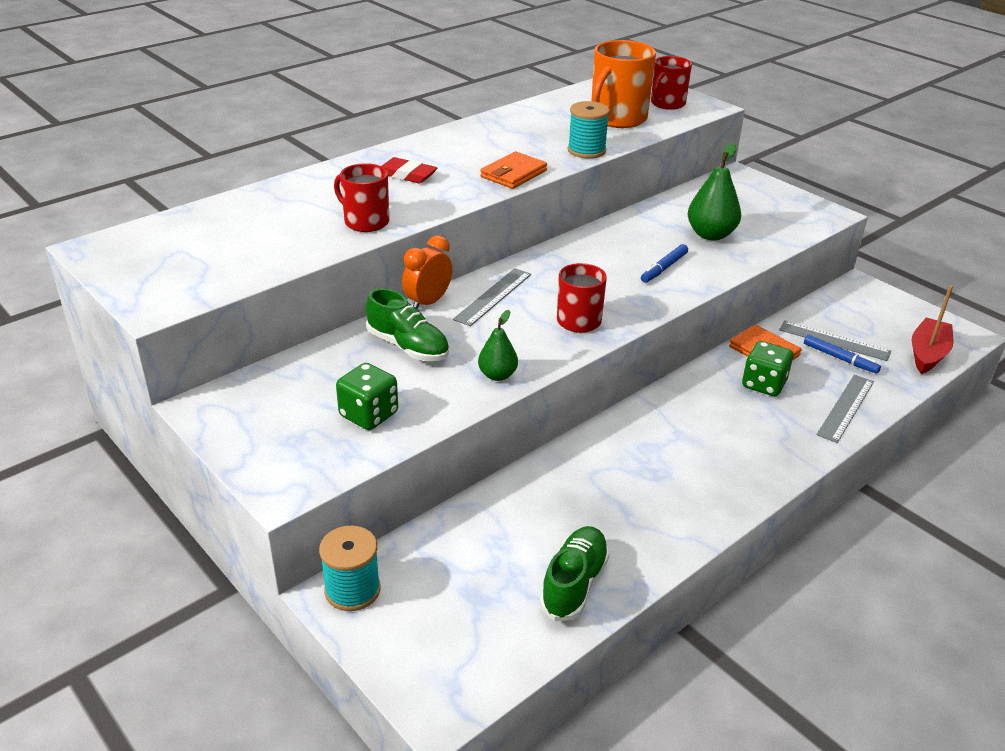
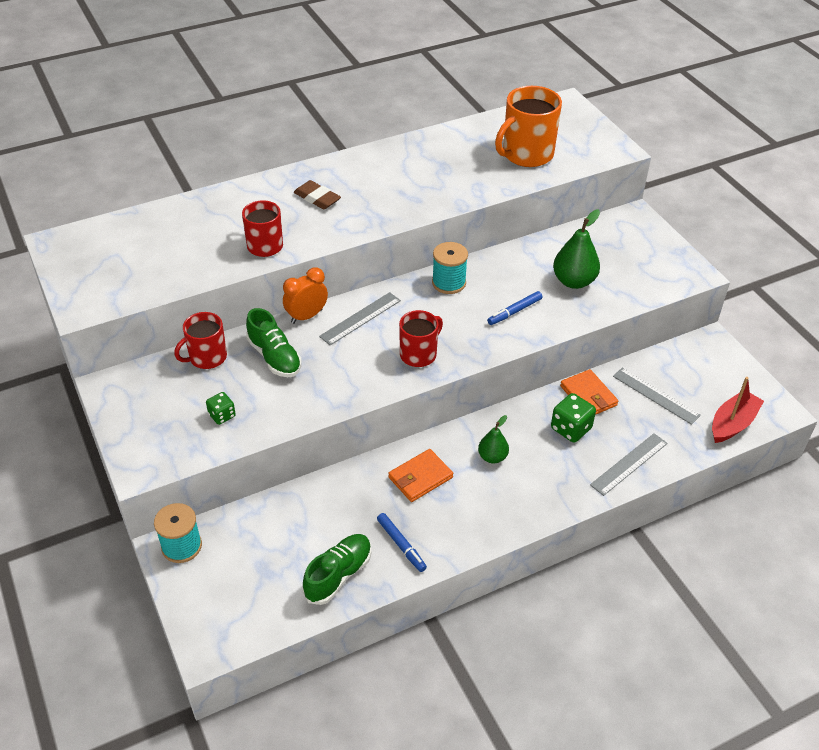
camera: 15 degrees right, 10 degrees up
green dice [336,363,398,430] -> green dice [206,392,236,425], size x0.62
red eraser [382,157,438,183] -> brown eraser [294,180,341,209]
green pear [478,310,518,381] -> green pear moved to [478,415,509,464]
orange wallet [480,151,547,189] -> orange wallet moved to [388,449,453,502]
turquoise spool [568,101,610,159] -> turquoise spool moved to [432,242,468,294]
red mug [651,56,692,110] -> red mug moved to [174,312,227,369]
blue marker [804,335,881,374] -> blue marker moved to [377,513,427,572]

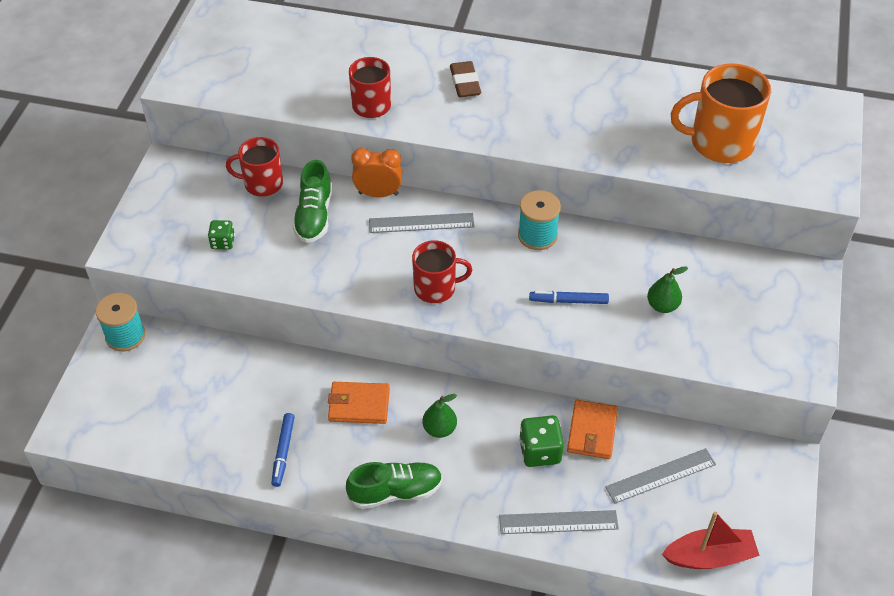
camera: 40 degrees right, 5 degrees up
green shoe [302,534,371,605] -> green shoe moved to [346,462,443,509]
green pear [553,209,600,289] -> green pear [647,266,688,313], size x0.61
grey ruler [613,367,701,425] -> grey ruler turned 75 degrees clockwise [605,448,716,504]

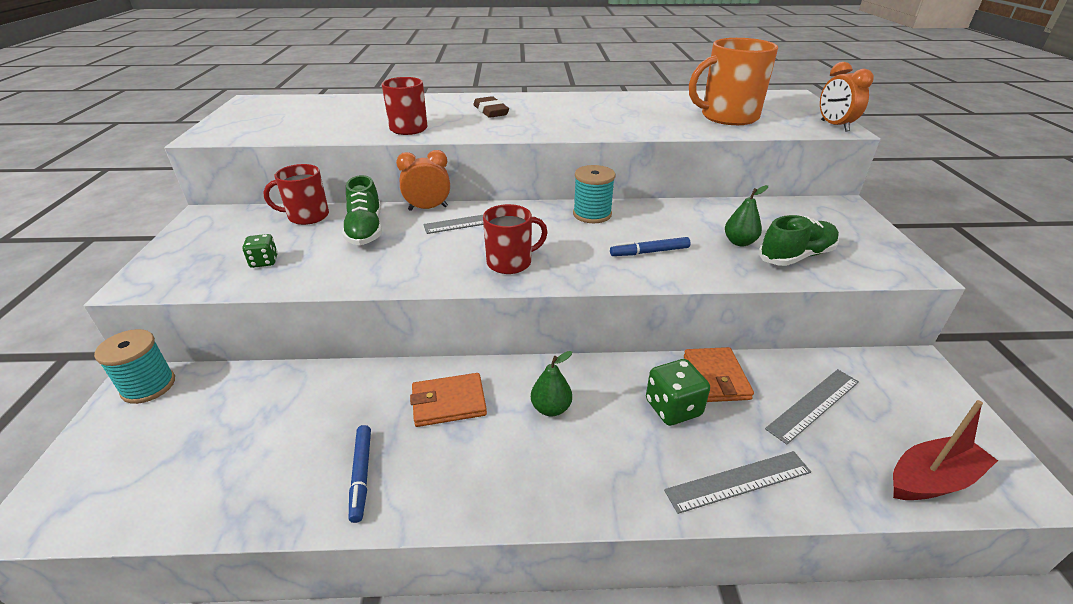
camera: 15 degrees left, 15 degrees down
green shoe [346,462,443,509] -> green shoe moved to [758,215,839,266]
none -> orange clock [820,62,874,132]

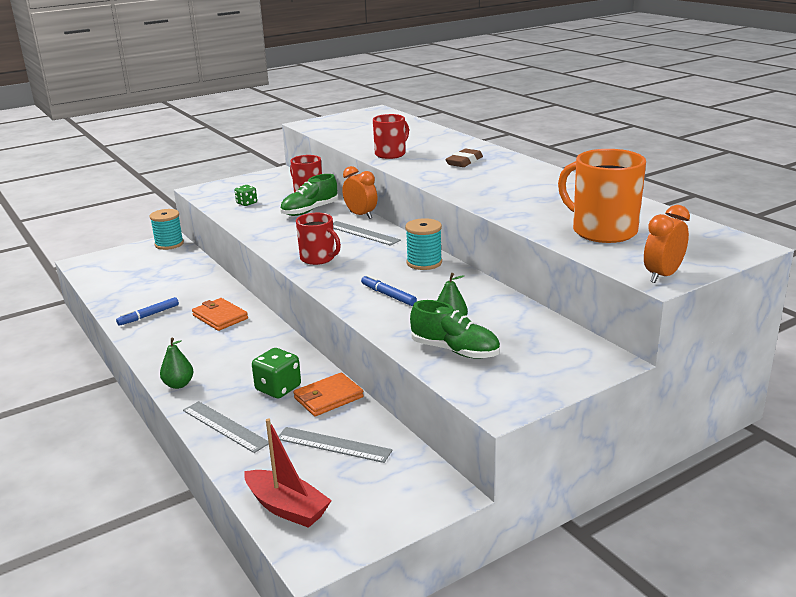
camera: 60 degrees right, 10 degrees down
green pear [531,351,572,416] -> green pear moved to [160,337,193,389]

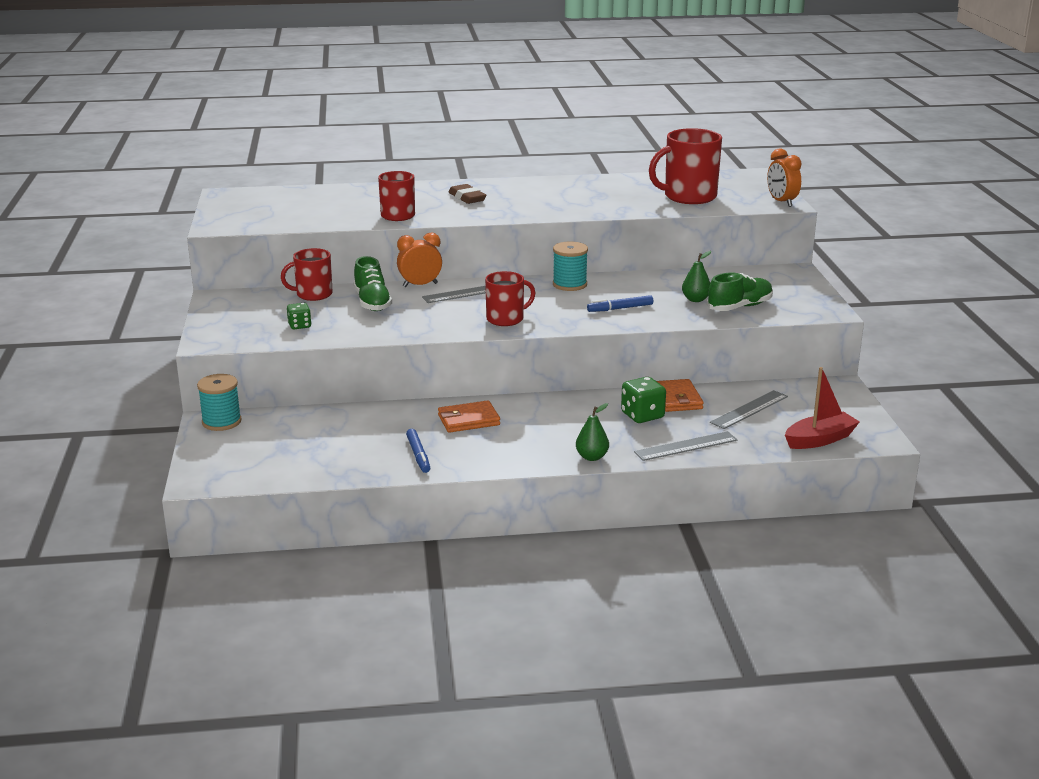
camera: 65 degrees left, 0 degrees up
orange mug [558,149,646,243] -> red mug [649,128,722,204]

